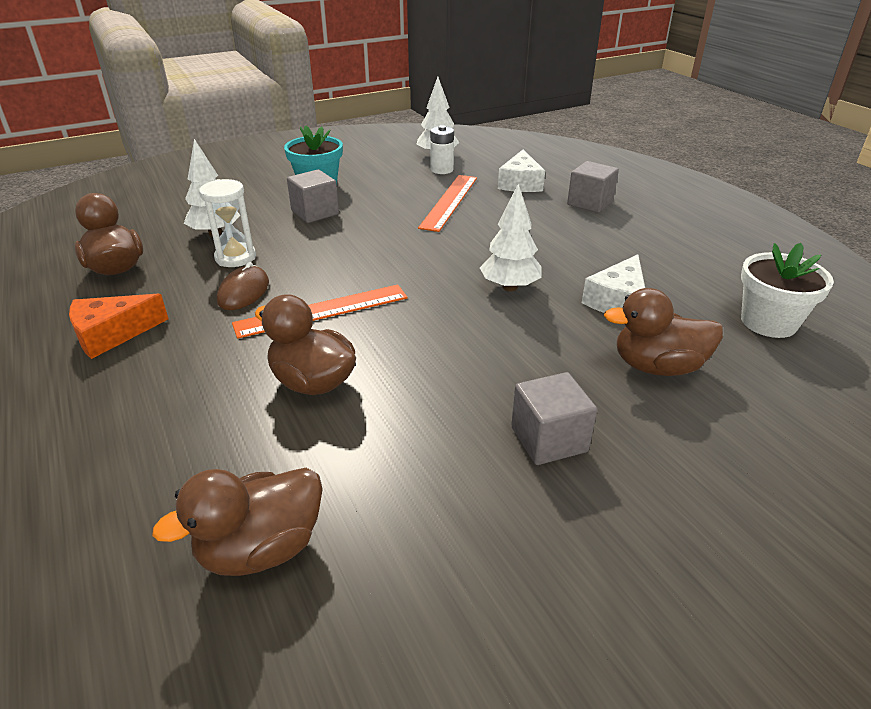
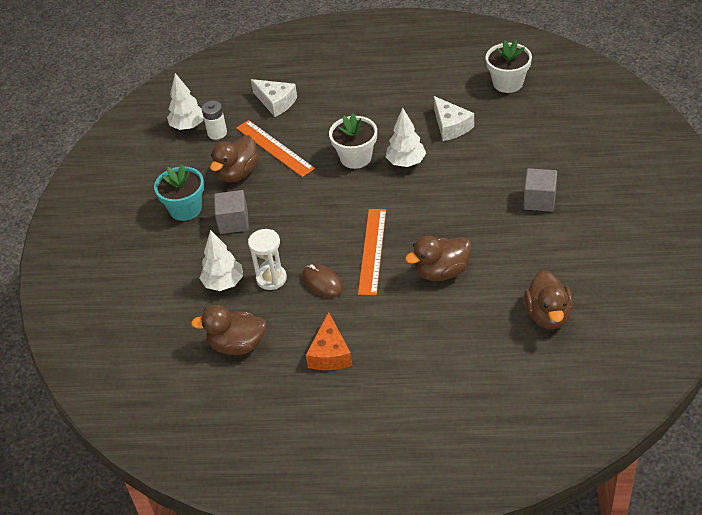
camera: 55 degrees left, 10 degrees up
grey cube [567,161,619,213] -> none
brown duck [604,288,723,376] -> brown duck moved to [210,135,259,182]
none -> white flower pot [329,113,377,169]

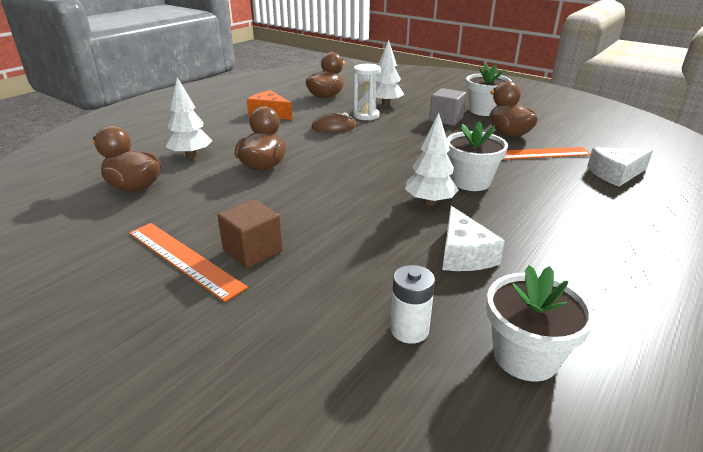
camera: 120 degrees right, 15 degrees down
turquoise flower pot [154,164,204,221] -> white flower pot [466,63,512,116]
white tree [167,73,204,130] -> white tree moved to [166,77,212,158]
white battery [202,101,227,140] -> white battery moved to [390,265,435,344]
orange ruler [358,209,386,295] -> orange ruler moved to [129,223,248,302]
white cheese [434,96,474,141] -> white cheese turned 105 degrees counterclockwise [442,206,505,271]
grey cube [523,168,557,212] -> brown cube [218,199,283,268]

